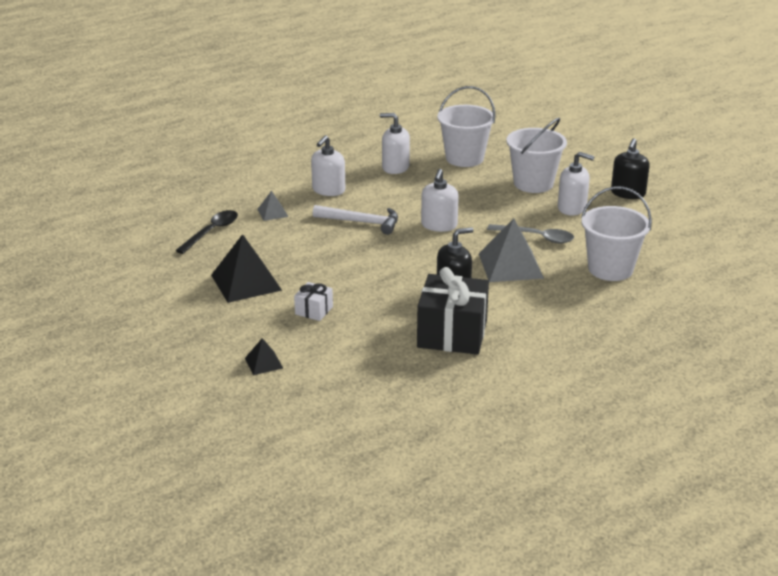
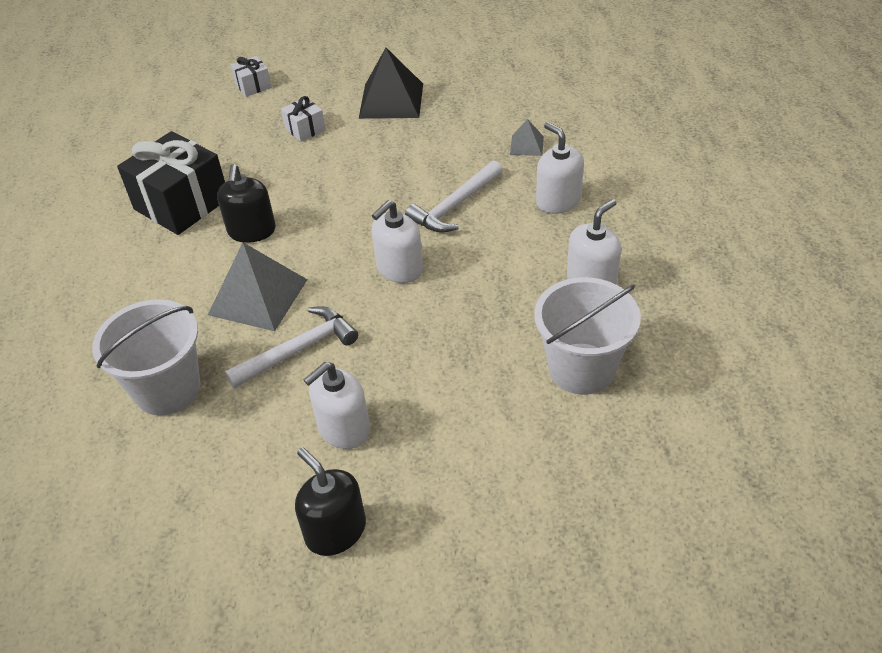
camera: 120 degrees right, 15 degrees up
black spoon [175,210,238,254] -> none
black pyramid [245,338,283,375] -> white gift [231,56,272,97]
white soap dispenser [421,169,459,232] -> white soap dispenser turned 90 degrees counterclockwise [371,200,423,283]
grey spoon [487,224,574,243] -> white hammer [225,306,358,389]
white bucket [506,118,567,193] -> none

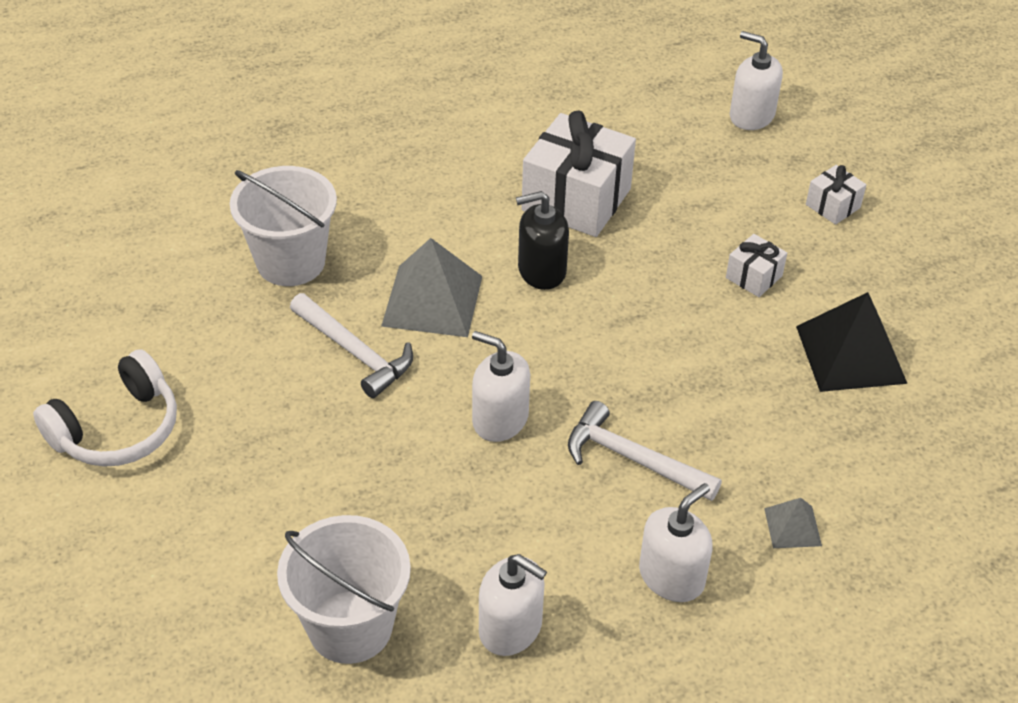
camera: 75 degrees right, 0 degrees up
black gift [117,131,225,235] -> white gift [521,111,636,237]
black soap dispenser [295,447,366,556] -> white headphones [33,349,177,467]
white soap dispenser [303,362,370,449] -> white soap dispenser moved to [730,31,783,130]

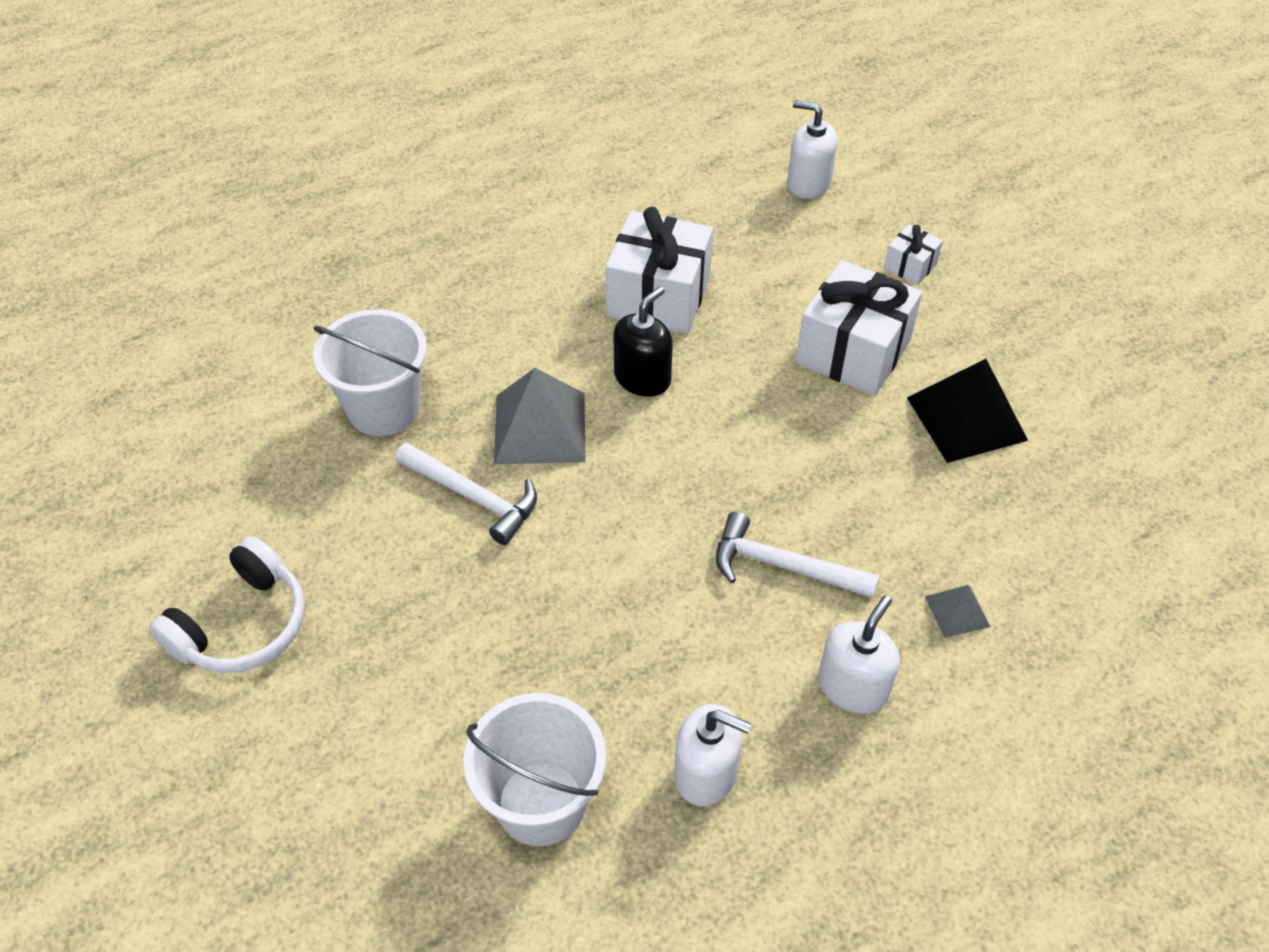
camera: 10 degrees left, 5 degrees up
white soap dispenser [472,331,530,442] -> none
black soap dispenser [516,191,569,290] -> black soap dispenser turned 150 degrees clockwise [613,286,673,397]
white gift [726,234,787,297] -> white gift [795,260,922,396], size x2.11

